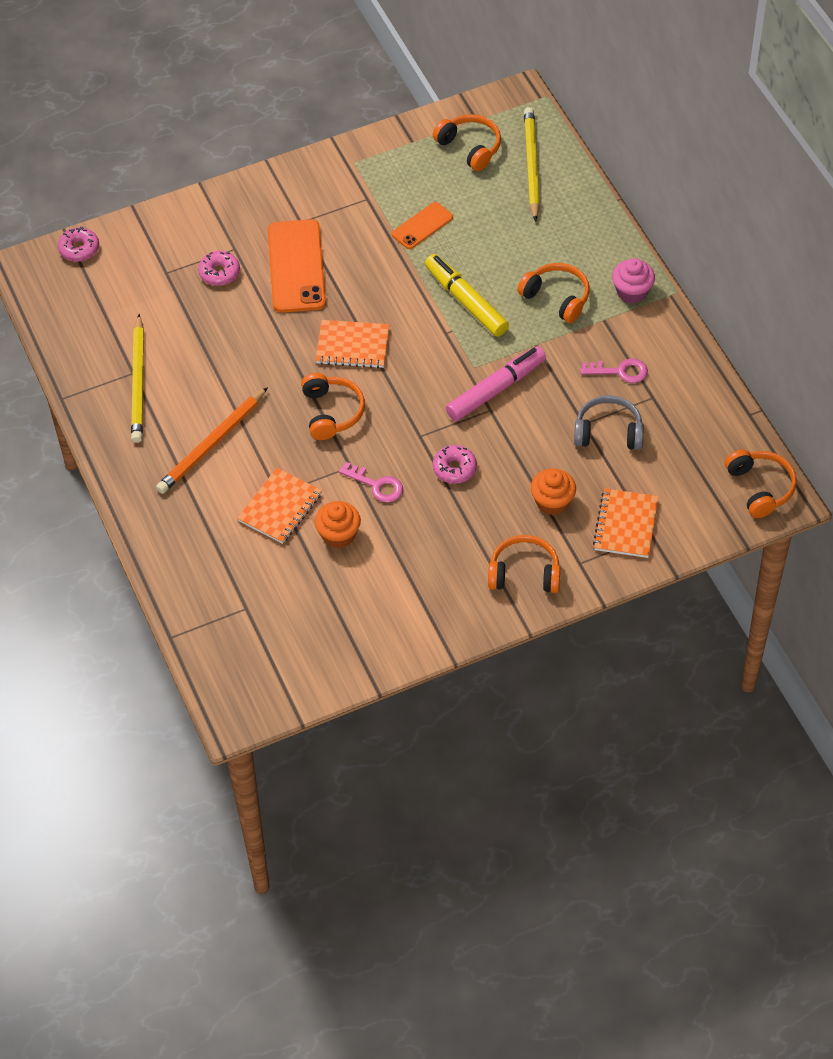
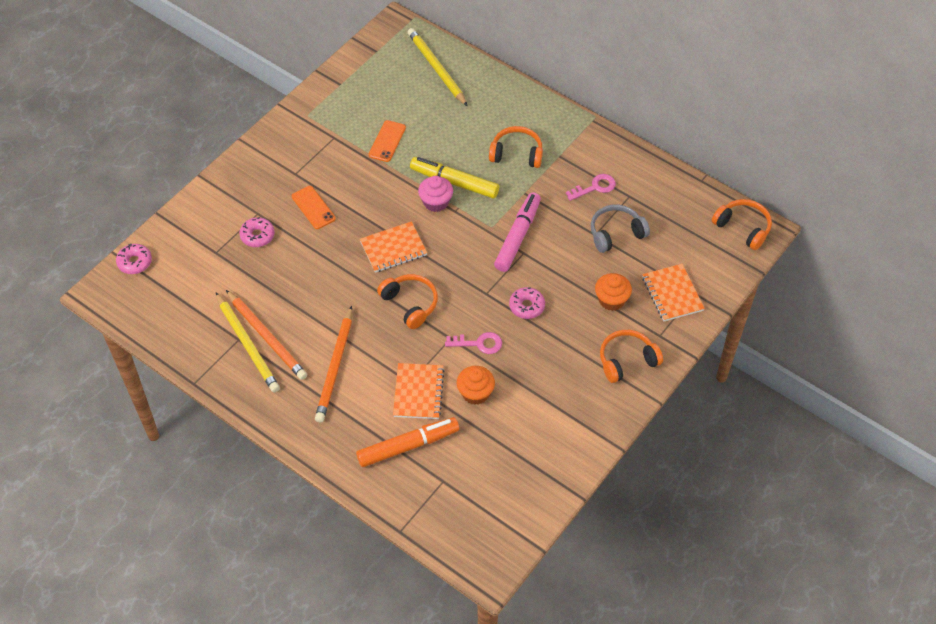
camera: 30 degrees left, 0 degrees up
orange phone [268,219,326,313] -> orange phone [292,186,336,229], size x0.55
orange headphones [433,114,501,171] -> none
pink cupcake [612,258,655,304] -> pink cupcake moved to [418,176,453,212]
none -> orange pencil [226,290,307,380]
none -> orange marker [356,417,459,467]

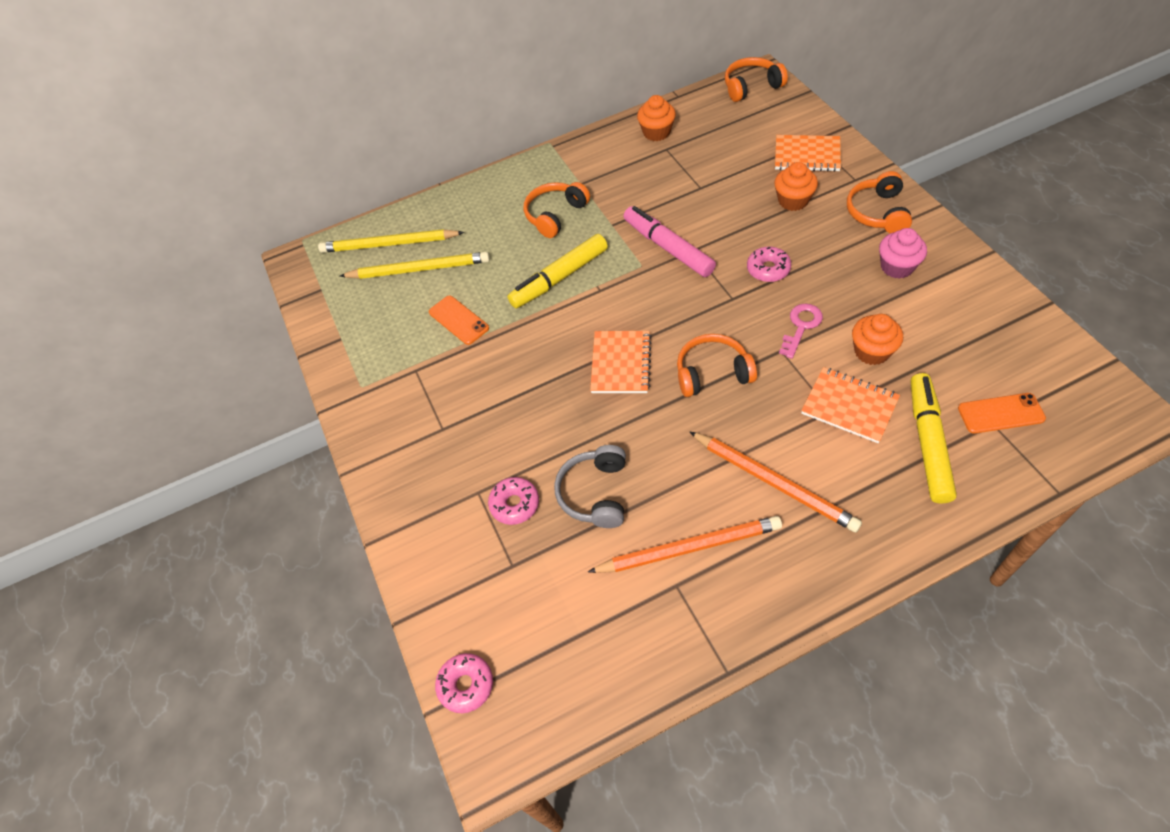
camera: 55 degrees left, 0 degrees up
yellow pencil [216,292,280,392] -> yellow pencil moved to [340,252,490,279]
orange phone [292,186,336,229] -> orange phone moved to [958,393,1046,433]
orange marker [356,417,459,467] -> yellow marker [911,373,957,504]
pink cupcake [418,176,453,212] -> pink cupcake moved to [879,228,927,279]
pink key [566,174,616,201] -> none
grey headphones [591,204,650,253] -> grey headphones moved to [554,445,626,528]
none -> orange cupcake [637,95,676,141]

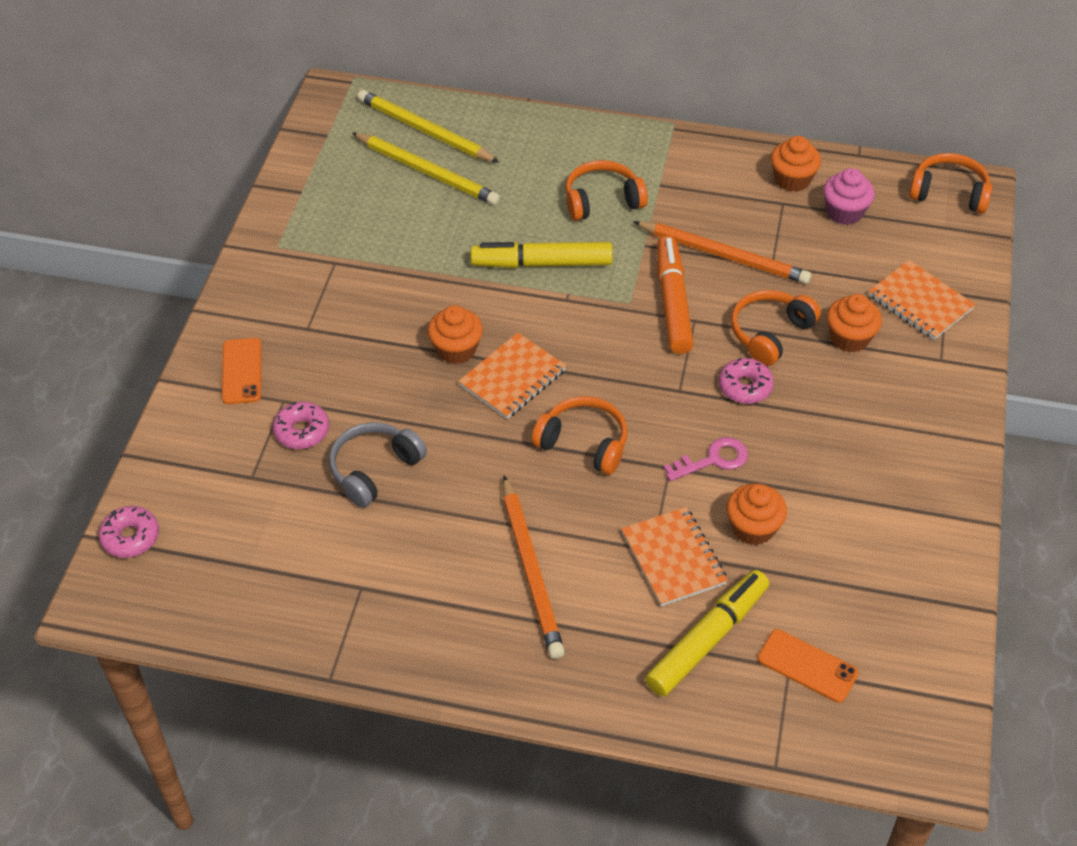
camera: 30 degrees right, 5 degrees down
orange phone [429,296,489,345] -> orange phone moved to [222,338,261,404]
orange pencil [588,516,782,573] -> orange pencil moved to [633,221,812,284]
pink marker [624,206,716,277] -> orange marker [657,236,694,354]
orange headphones [847,171,912,233] -> orange headphones moved to [731,290,821,366]
pink cupcake [879,228,927,279] -> pink cupcake moved to [823,168,875,225]
none -> orange cupcake [428,305,483,364]

